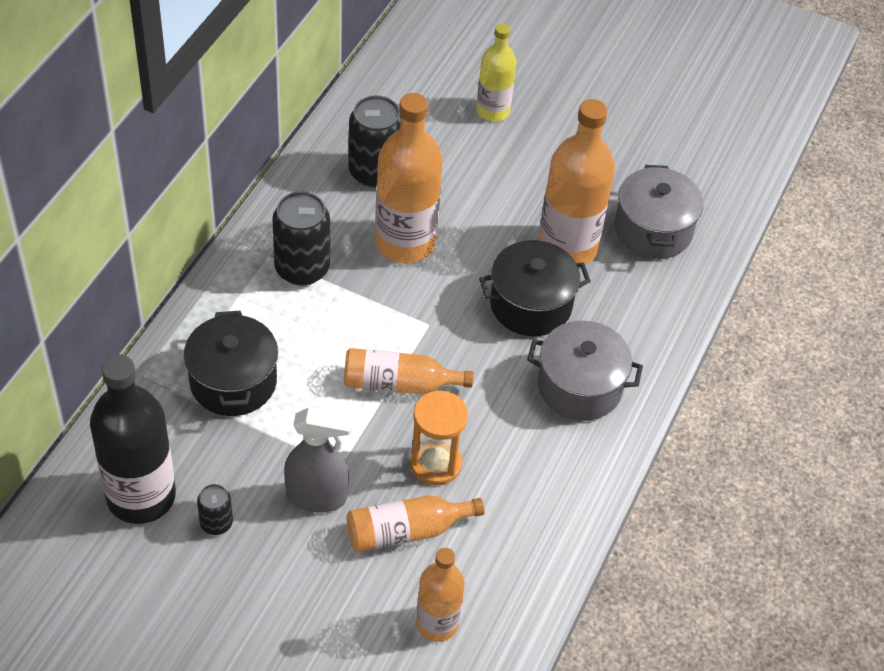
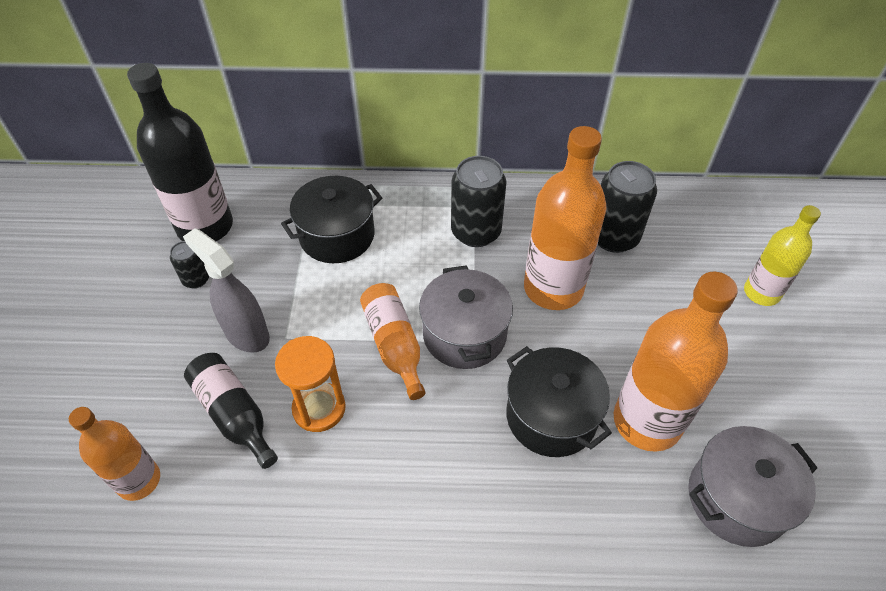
camera: 70 degrees right, 0 degrees up
grey spray bottle [284,408,354,513] -> grey spray bottle turned 150 degrees clockwise [183,228,270,353]
orange bottle [346,495,485,552] -> black bottle [184,353,278,469]
grey pot [527,321,643,421] -> grey pot moved to [419,265,513,369]

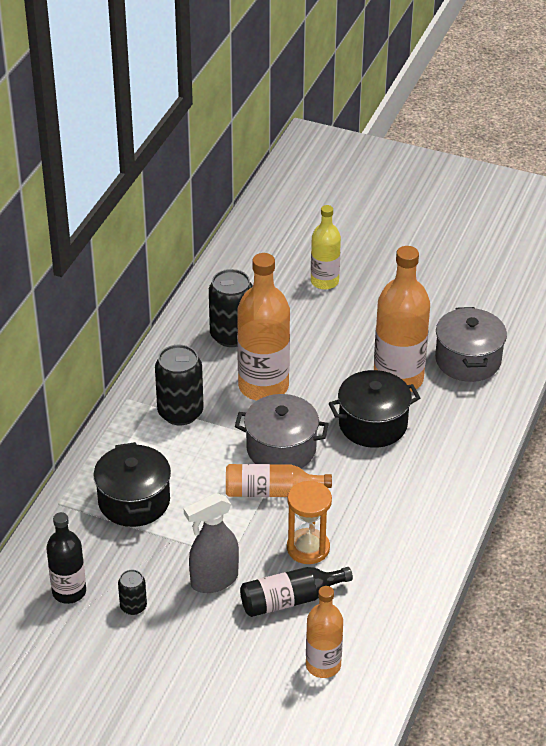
camera: 70 degrees left, 10 degrees down
black bottle [127,63,233,241] -> black bottle [46,512,86,604], size x0.60

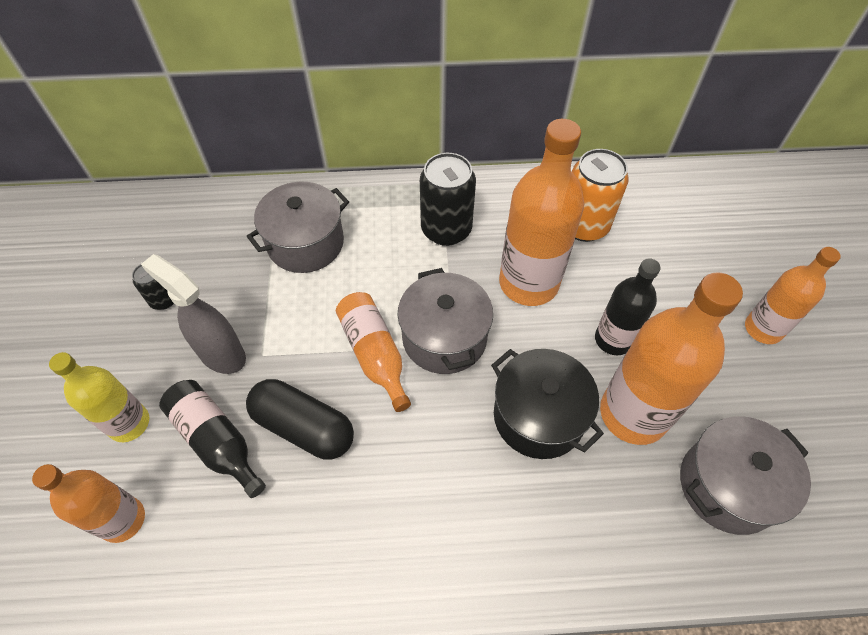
camera: 65 degrees right, 15 degrees up
black bottle [46,512,86,604] -> black bottle moved to [595,258,660,355]
black pot [93,442,171,527] -> grey pot [247,182,349,273]
black can [209,269,253,347] -> orange can [572,149,629,242]
orange hourglass [287,481,332,564] -> black capsule [246,379,354,460]
yellow bottle [311,205,341,290] -> yellow bottle moved to [49,352,149,442]
none -> orange bottle [745,247,841,344]

